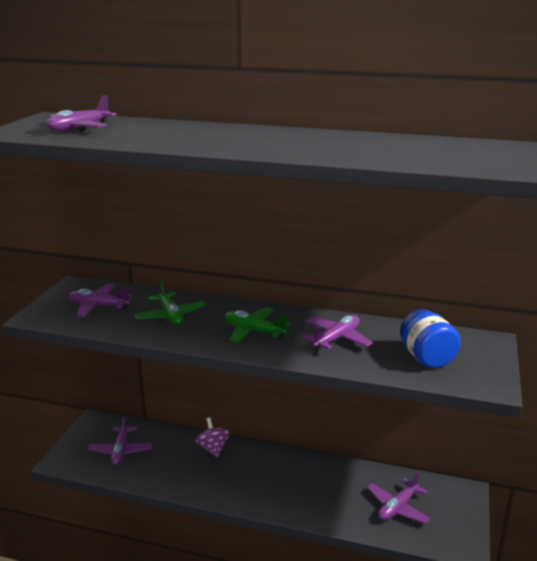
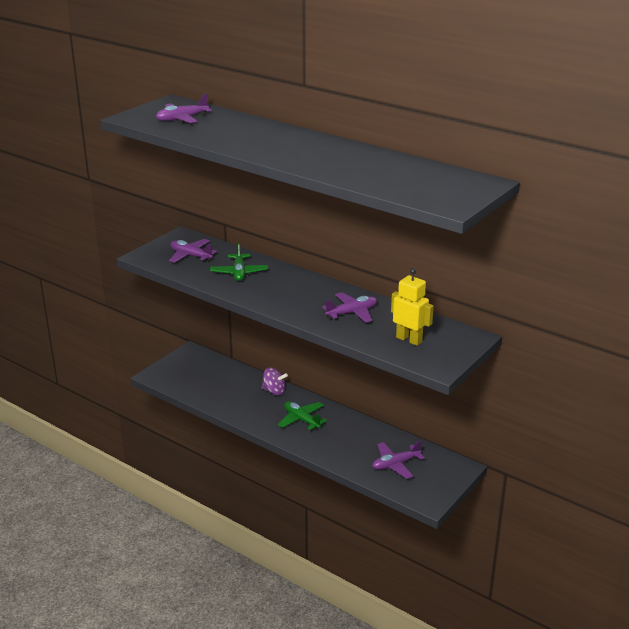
camera: 20 degrees right, 5 degrees up
purple plane [88,415,152,466] -> none
purple spinning top [196,418,230,458] -> purple spinning top turned 105 degrees clockwise [261,368,288,395]
green plane [225,307,291,342] -> green plane moved to [278,401,327,431]
blue jar [400,309,461,368] -> yellow robot [391,268,434,346]

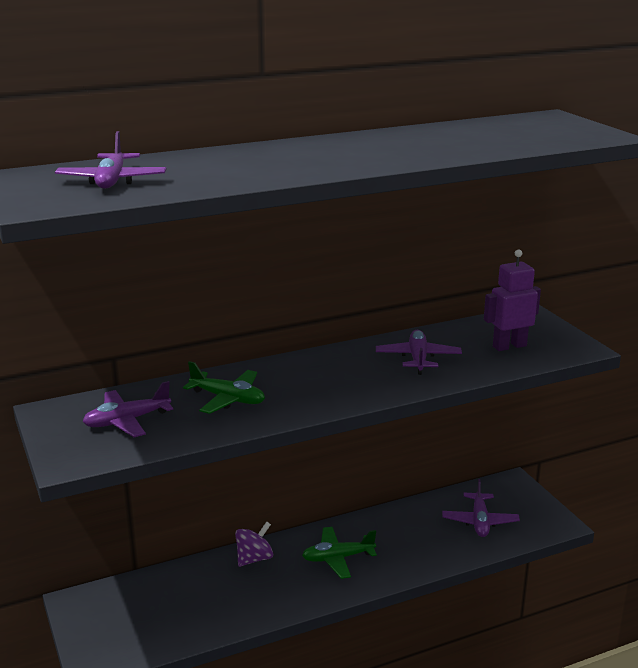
camera: 60 degrees left, 5 degrees down
yellow robot [391,268,434,346] -> purple robot [484,249,541,351]

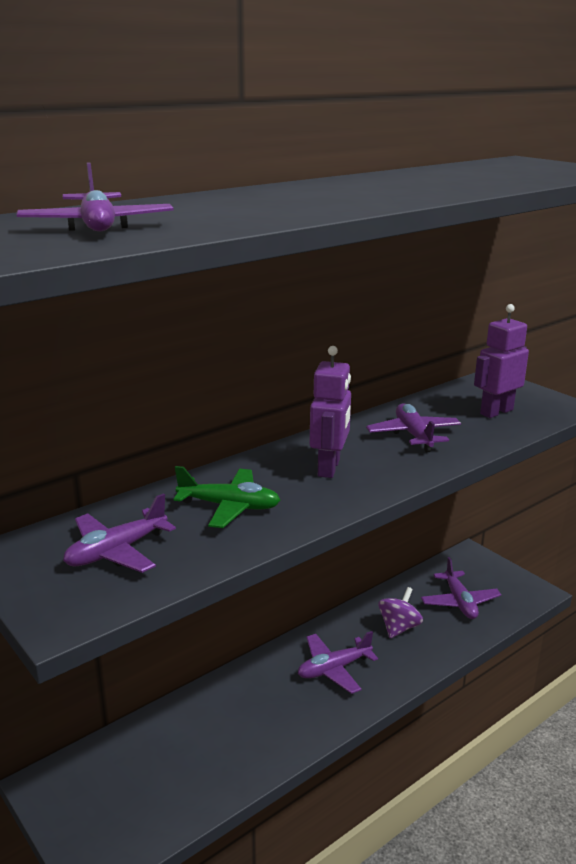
camera: 15 degrees left, 0 degrees up
purple spinning top [235,522,273,567] -> purple spinning top moved to [378,587,423,638]
green plane [302,527,377,579] -> purple plane [298,631,378,694]
none -> purple robot [309,346,351,478]

